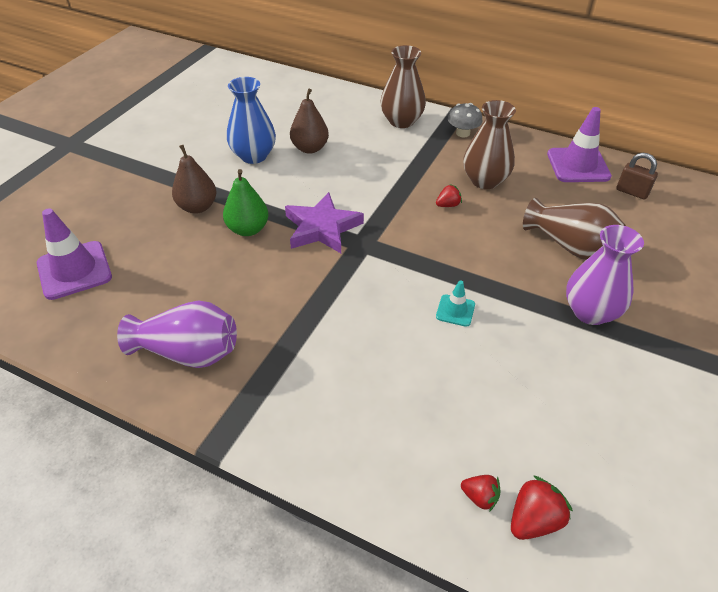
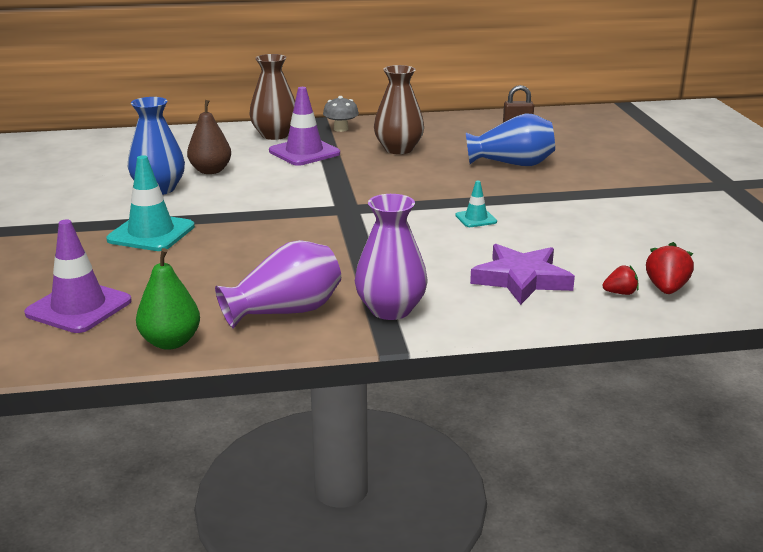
camera: 35 degrees left, 20 degrees down
brown pear [172,145,216,214] -> turquoise traffic cone [106,155,195,251]
green pear [223,169,269,236] -> green pear moved to [136,248,200,350]
purple star [285,192,364,253] -> purple star moved to [470,244,575,305]
red strawberry [436,184,462,207] -> none
brown vase [523,198,626,260] -> blue vase [466,114,555,166]
purple traffic cone [547,107,612,182] -> purple traffic cone moved to [269,87,340,166]
purple vase [566,225,644,325] -> purple vase moved to [355,194,427,320]

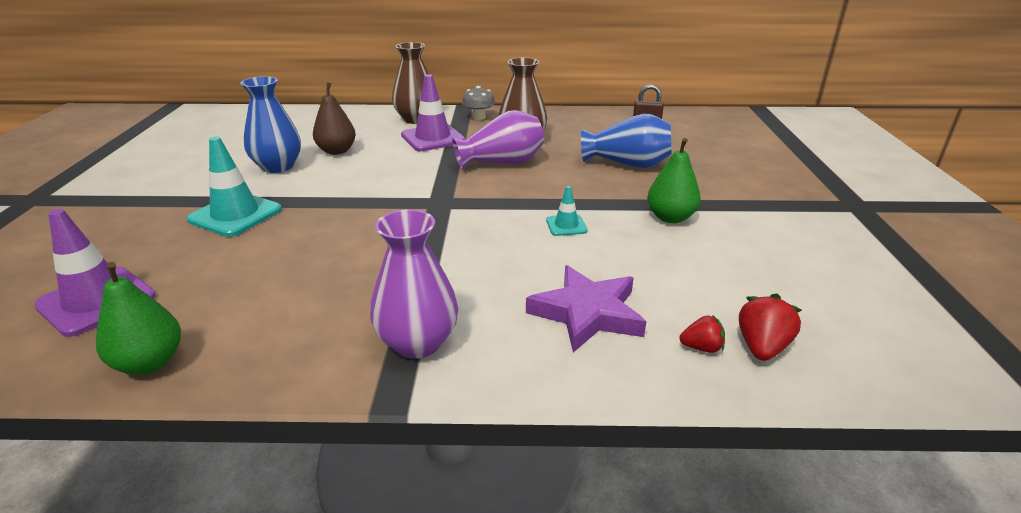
camera: 10 degrees right, 5 degrees up
purple vase [215,240,341,329] -> purple vase moved to [452,110,544,170]
none -> green pear [647,138,701,223]

